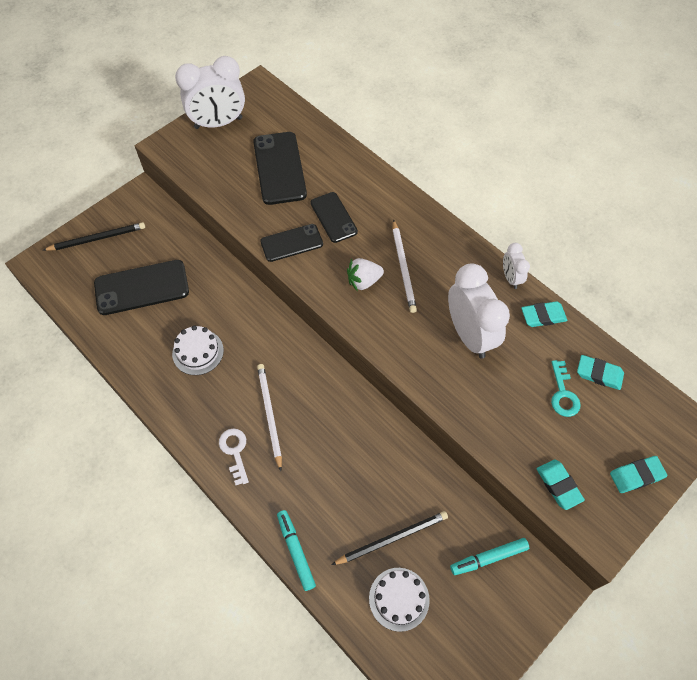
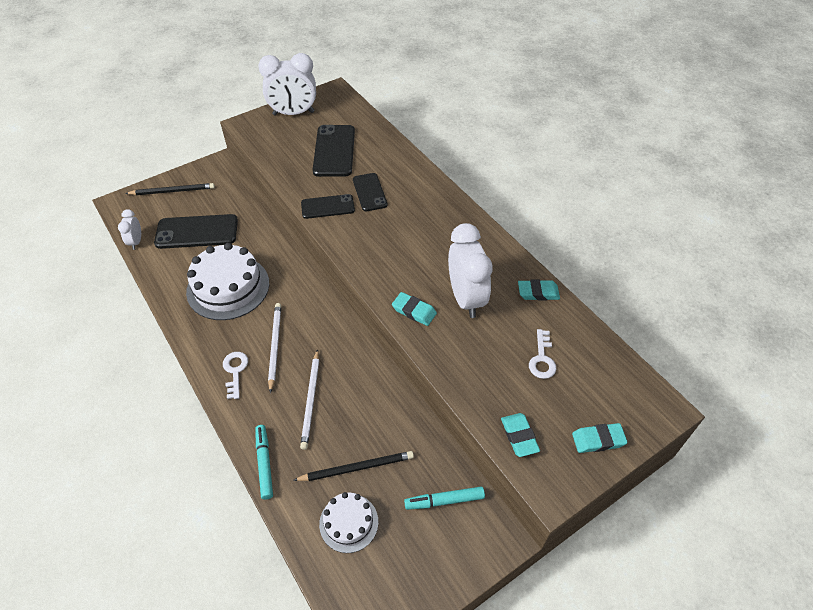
camera: 10 degrees right, 10 degrees down
white cake [172,325,224,375] -> white cake [186,243,269,320], size x1.79
white strawberry [347,258,384,292] -> none
white pencil [393,219,417,313] -> white pencil moved to [300,349,319,450]
white clock [503,243,530,289] -> white clock moved to [118,209,141,250]
turquoise key [551,360,581,417] -> white key [529,329,556,379]
turquoise eraser [577,355,624,390] -> turquoise eraser moved to [392,292,437,326]

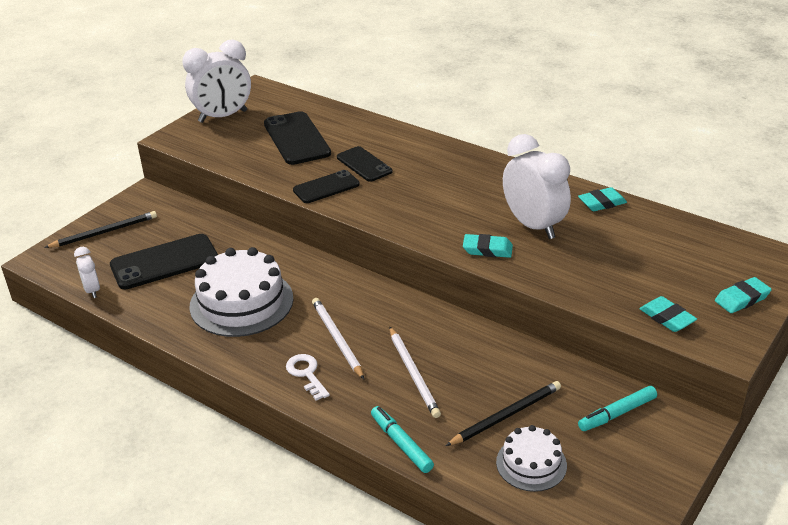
camera: 20 degrees left, 15 degrees down
white key [529,329,556,379] -> none

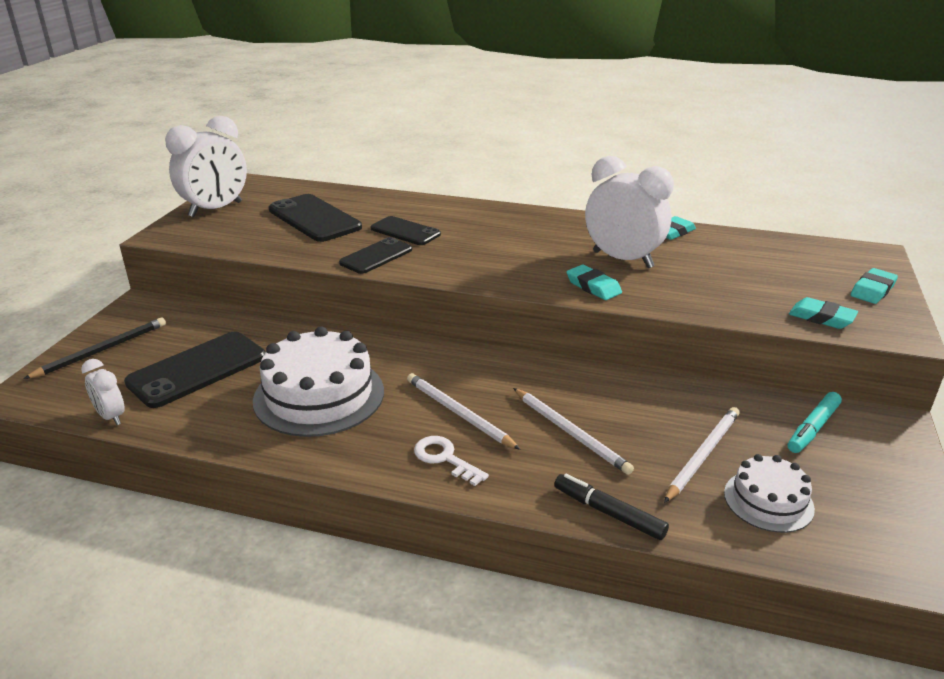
camera: 20 degrees left, 5 degrees down
turquoise marker [371,406,434,473] -> black marker [554,474,669,540]
black pencil [446,381,561,446] -> white pencil [664,407,740,503]
turquoise eraser [463,234,513,258] -> turquoise eraser turned 60 degrees clockwise [567,265,622,300]

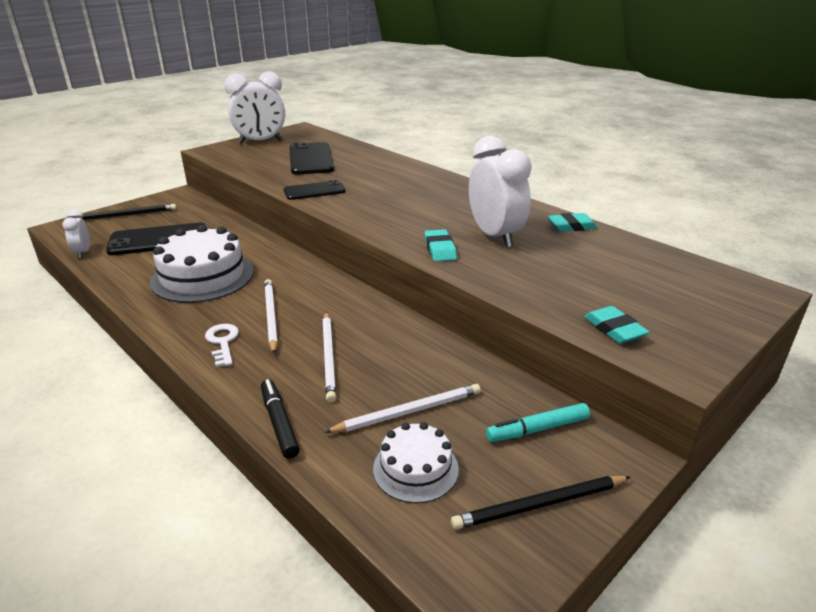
camera: 30 degrees right, 0 degrees up
black phone [371,216,441,245] -> none
turquoise eraser [850,268,898,304] -> none
none -> black pencil [451,476,631,530]

